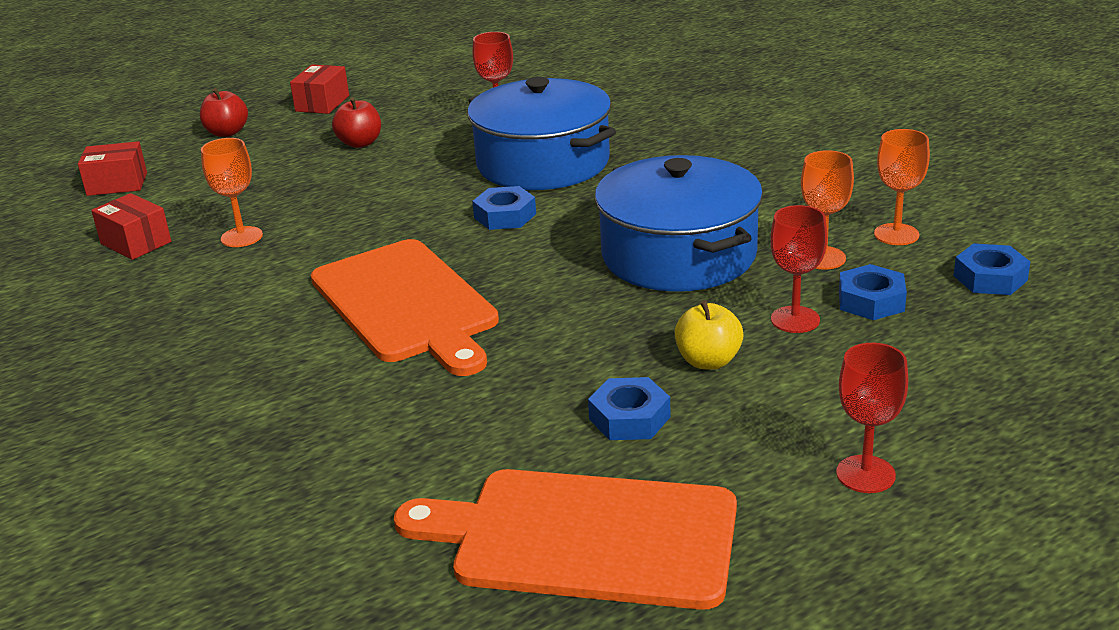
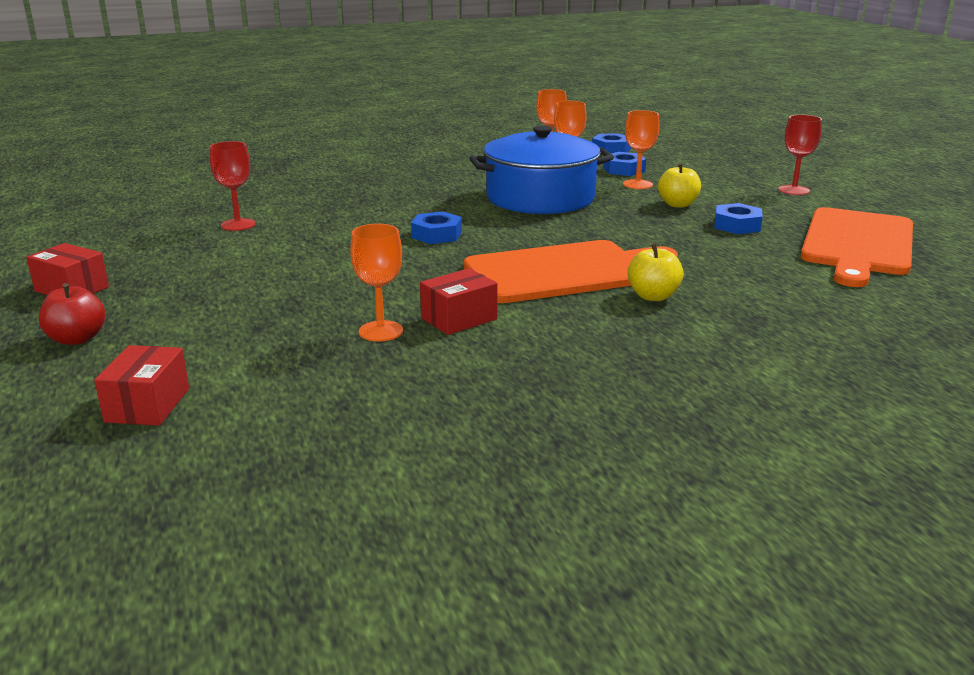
camera: 80 degrees left, 5 degrees down
red box [91,193,171,260] -> red box moved to [420,268,498,335]
red apple [332,97,381,148] -> none
blue pot [467,77,616,190] -> none
red goblet [770,205,827,333] -> orange goblet [623,110,660,189]
none -> yellow apple [628,243,684,301]

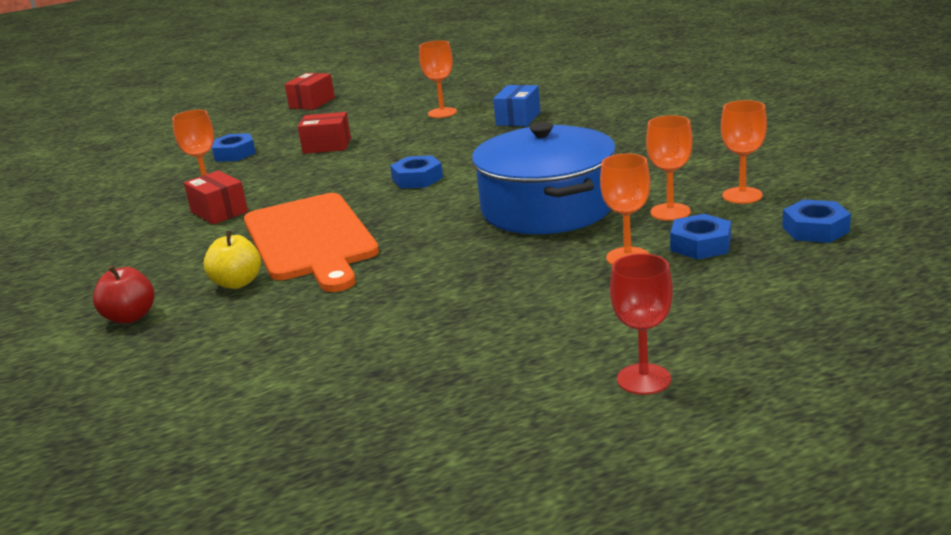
camera: 90 degrees right, 0 degrees up
red apple [39,283,106,345] -> red apple moved to [93,265,155,323]
red box [94,345,189,426] -> red box moved to [298,112,351,154]
red goblet [210,141,256,231] -> orange goblet [419,40,457,118]
yellow apple [658,163,701,208] -> none
blue nut [714,203,763,234] -> blue nut moved to [211,133,256,162]
orange cutting board [801,207,913,287] -> none
none -> blue box [493,85,540,126]

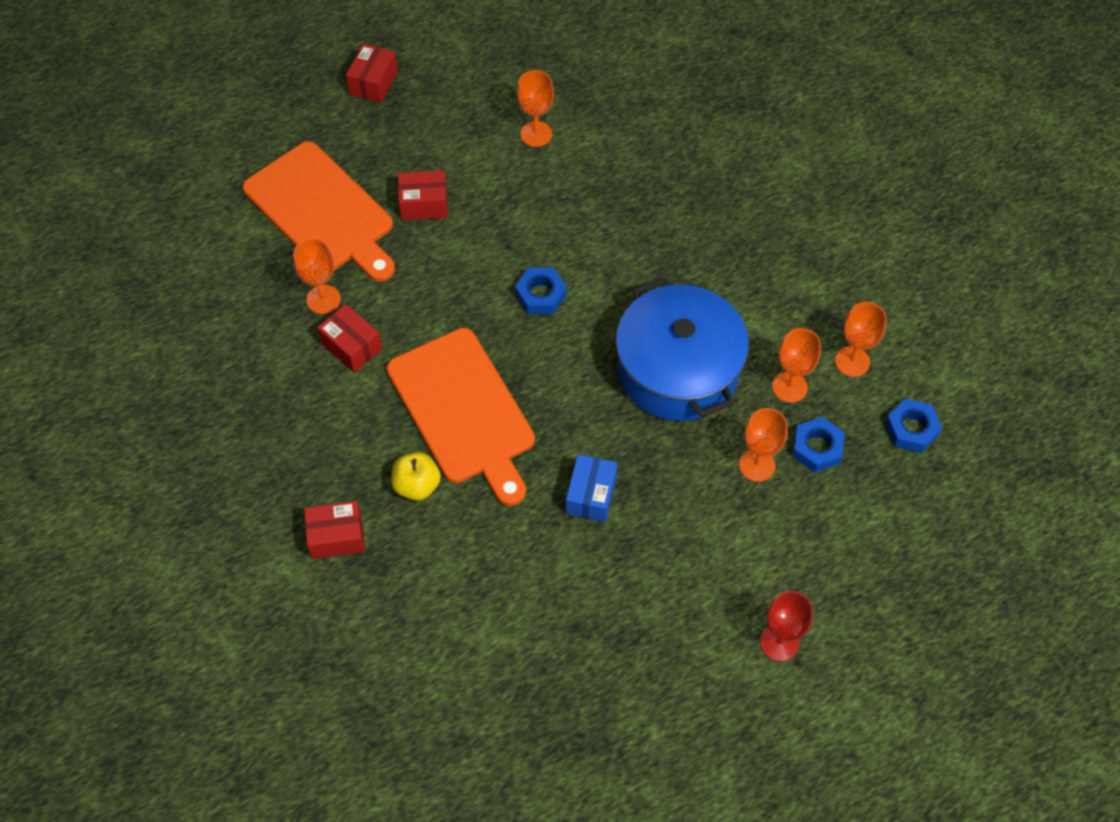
camera: 10 degrees left, 35 degrees up
red apple [93,265,155,323] -> red box [304,501,365,559]
blue nut [211,133,256,162] -> orange cutting board [243,141,395,282]
blue box [493,85,540,126] -> blue box moved to [566,454,618,522]

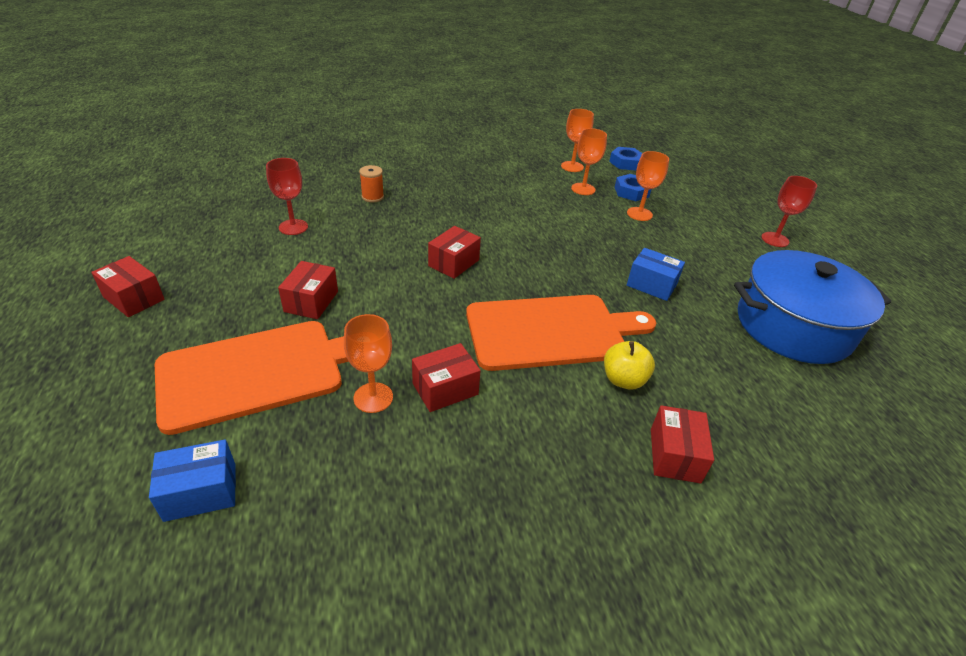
camera: 75 degrees left, 20 degrees down
blue nut [515,268,567,314] -> red box [428,226,481,279]
orange goblet [517,70,554,147] -> red goblet [266,158,308,235]
blue pot [616,278,749,421] -> blue pot moved to [734,250,891,364]
none -> blue box [149,440,236,522]
none -> orange spool [359,165,384,202]

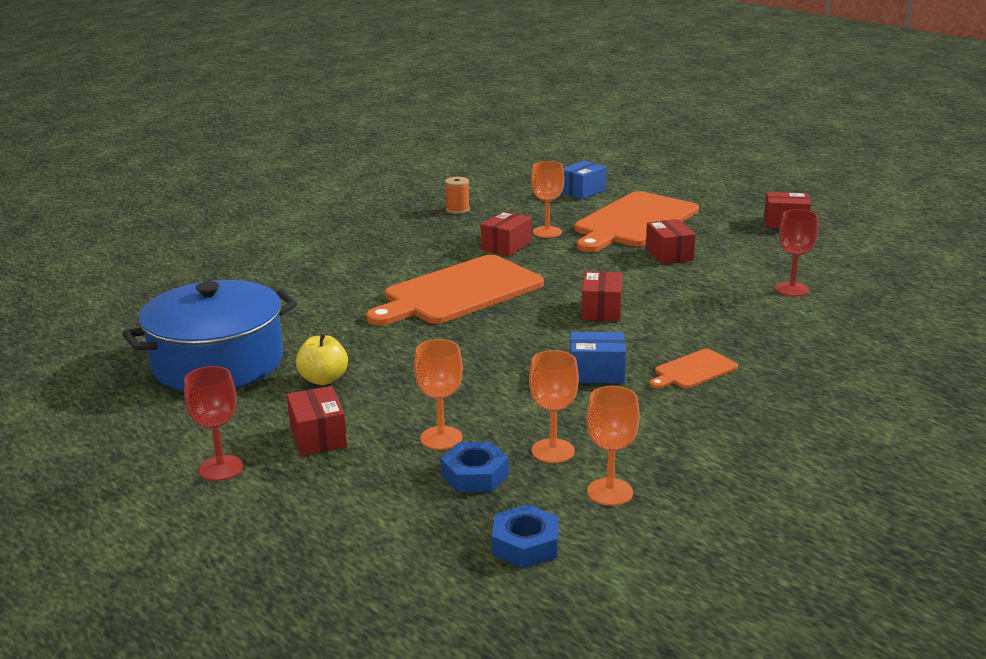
camera: 155 degrees right, 15 degrees down
orange spool [359,165,384,202] -> orange spool moved to [445,177,470,214]
yellow apple [604,341,655,390] -> yellow apple moved to [296,332,348,385]
blue box [627,248,685,301] -> blue box moved to [570,332,626,383]
red box [651,405,714,483] -> red box moved to [287,386,347,456]
none -> orange cutting board [650,349,738,389]

